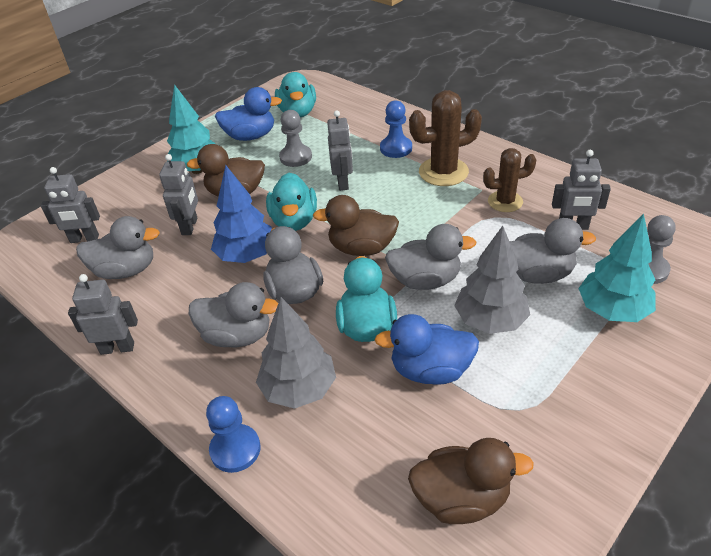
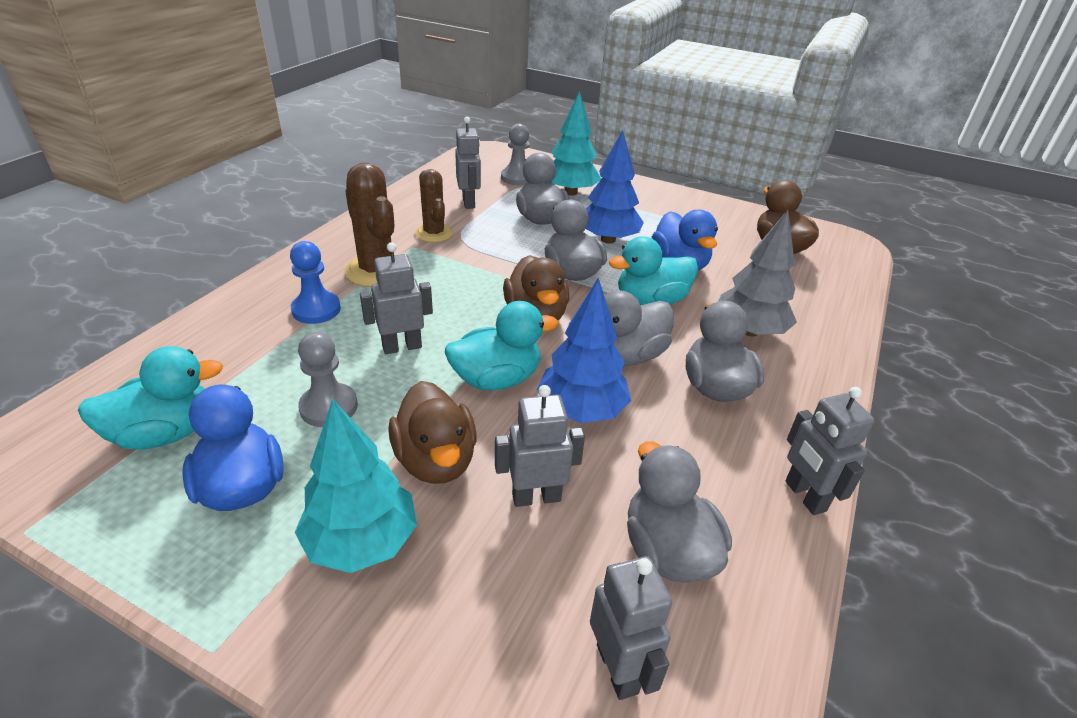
camera: 110 degrees left, 5 degrees down
blue pawn [206,396,261,473] -> none
grey tree [454,226,530,334] -> blue tree [586,130,644,244]

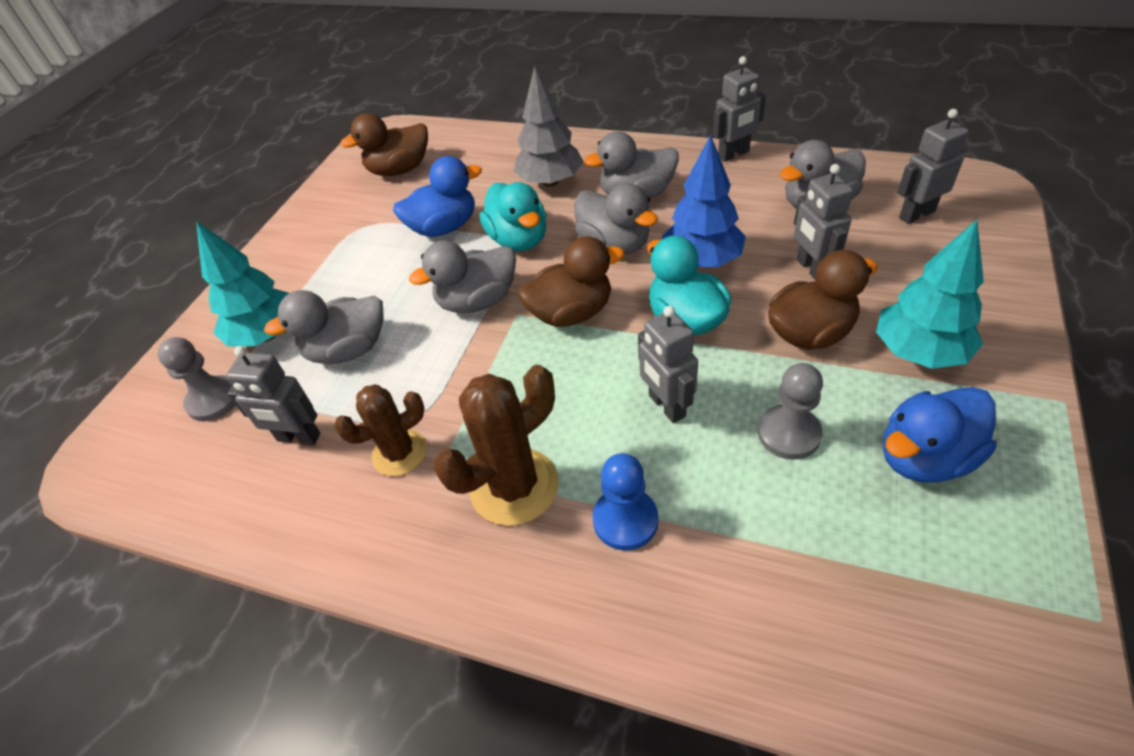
camera: 90 degrees left, 10 degrees up
turquoise duck [78,346,223,450] -> none
grey robot [455,117,481,209] -> grey robot turned 150 degrees counterclockwise [226,346,320,445]
blue tree [586,130,644,244] -> none

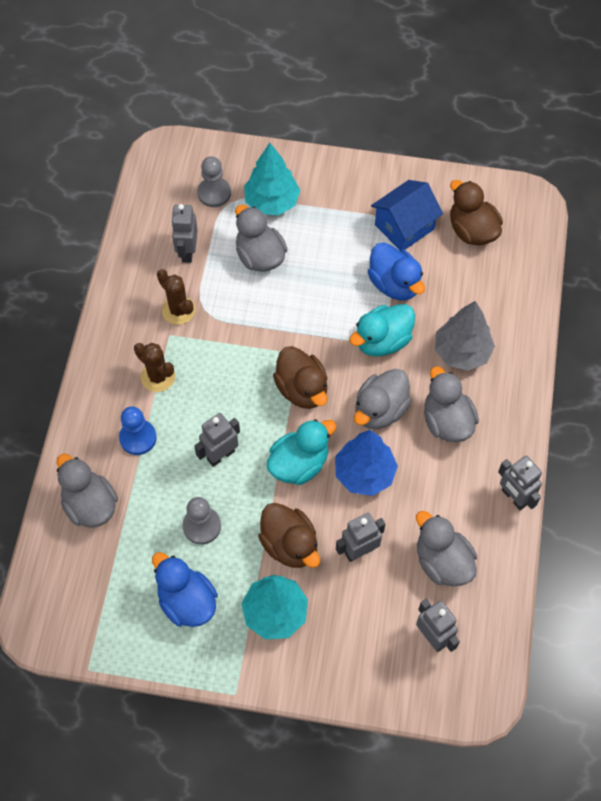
camera: 75 degrees right, 15 degrees up
grey duck [409,240,516,313] -> grey duck moved to [57,454,118,528]
brown cactus [434,365,559,526] -> brown cactus [134,343,175,392], size x0.66
none -> blue house [371,180,443,250]

